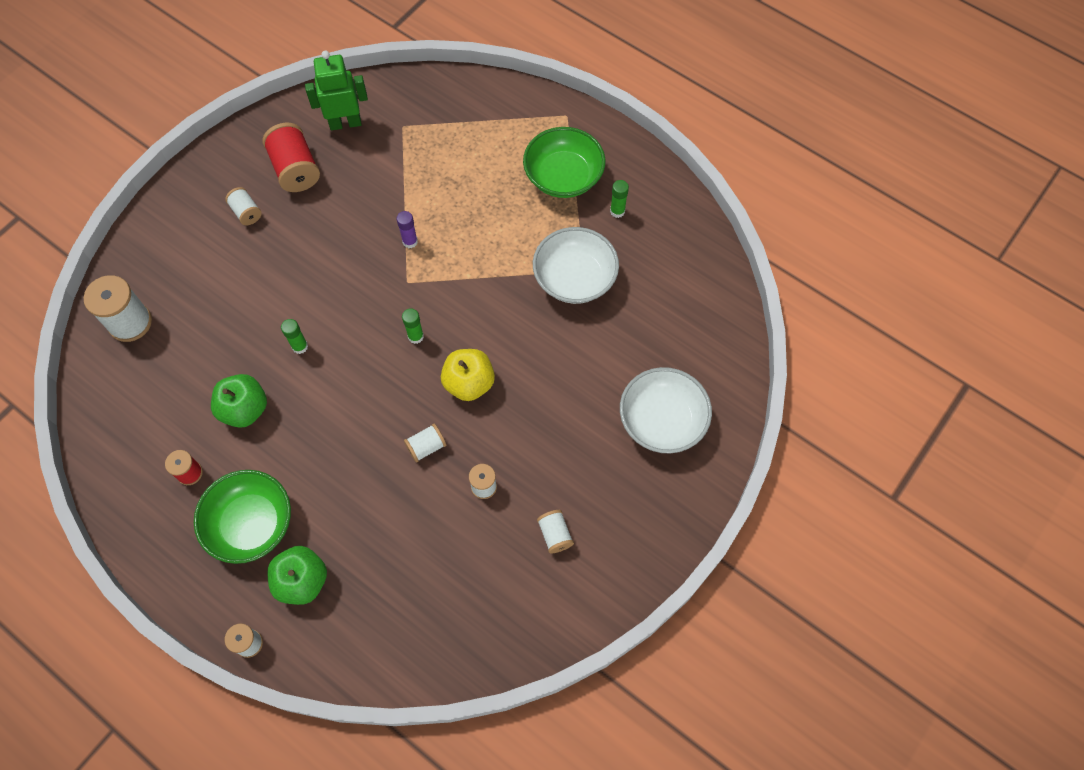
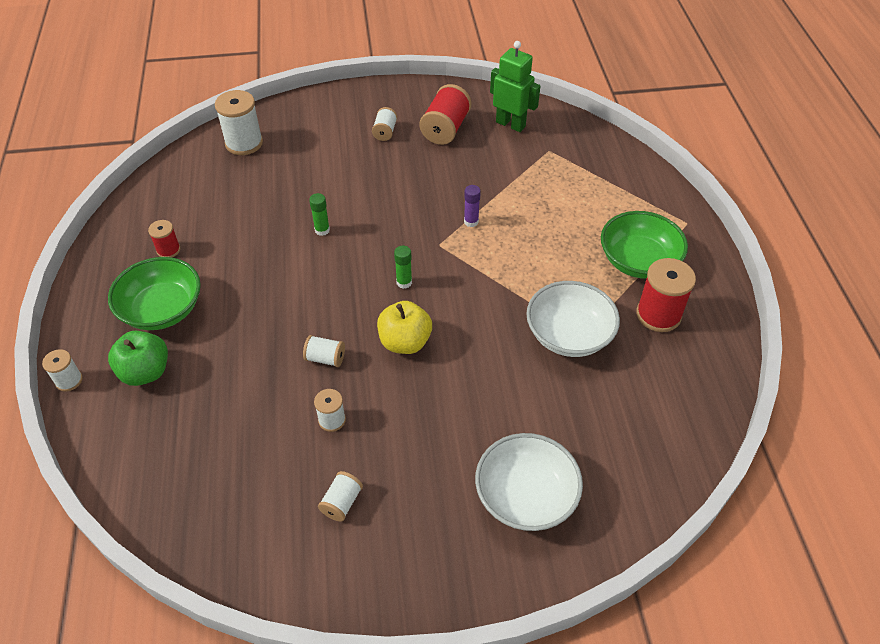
camera: 45 degrees right, 15 degrees down
green apple [211,374,267,428] -> none
green glue stick [610,180,629,218] -> red spool [636,258,696,332]

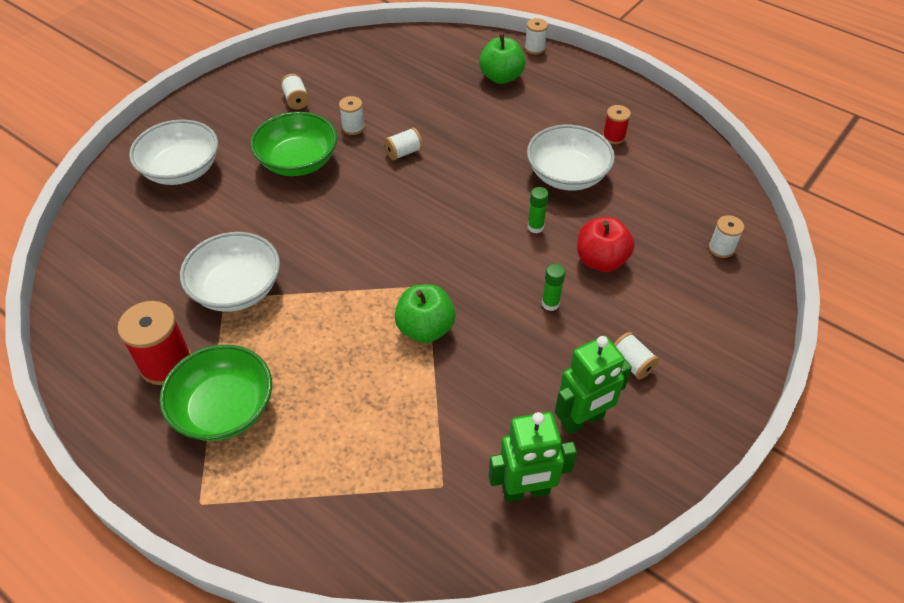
camera: 135 degrees right, 0 degrees up
green bowl [108,257,201,330] -> green bowl moved to [250,112,337,176]
white spool [215,90,263,155] -> white spool [709,215,744,258], size x0.56
yellow apple [377,301,432,354] -> none
green glue stick [394,246,412,289] -> green glue stick moved to [542,264,565,311]
red spool [420,84,471,145] -> green robot [555,335,632,434]
purple glue stick [464,185,481,227] -> green apple [394,284,456,343]
none -> white bowl [527,125,615,190]
none -> red apple [577,217,634,272]

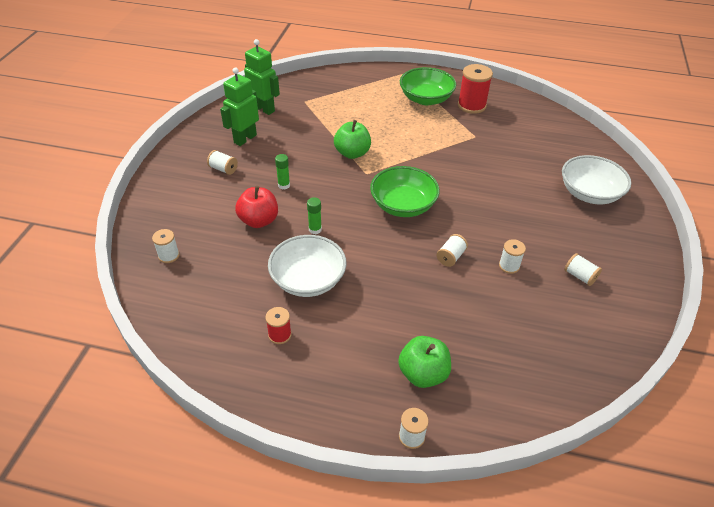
camera: 155 degrees right, 5 degrees down
white bowl [180,232,280,312] -> none
green bowl [250,112,337,176] -> green bowl moved to [370,166,440,217]
green robot [488,412,577,502] -> green robot turned 75 degrees clockwise [244,39,280,115]

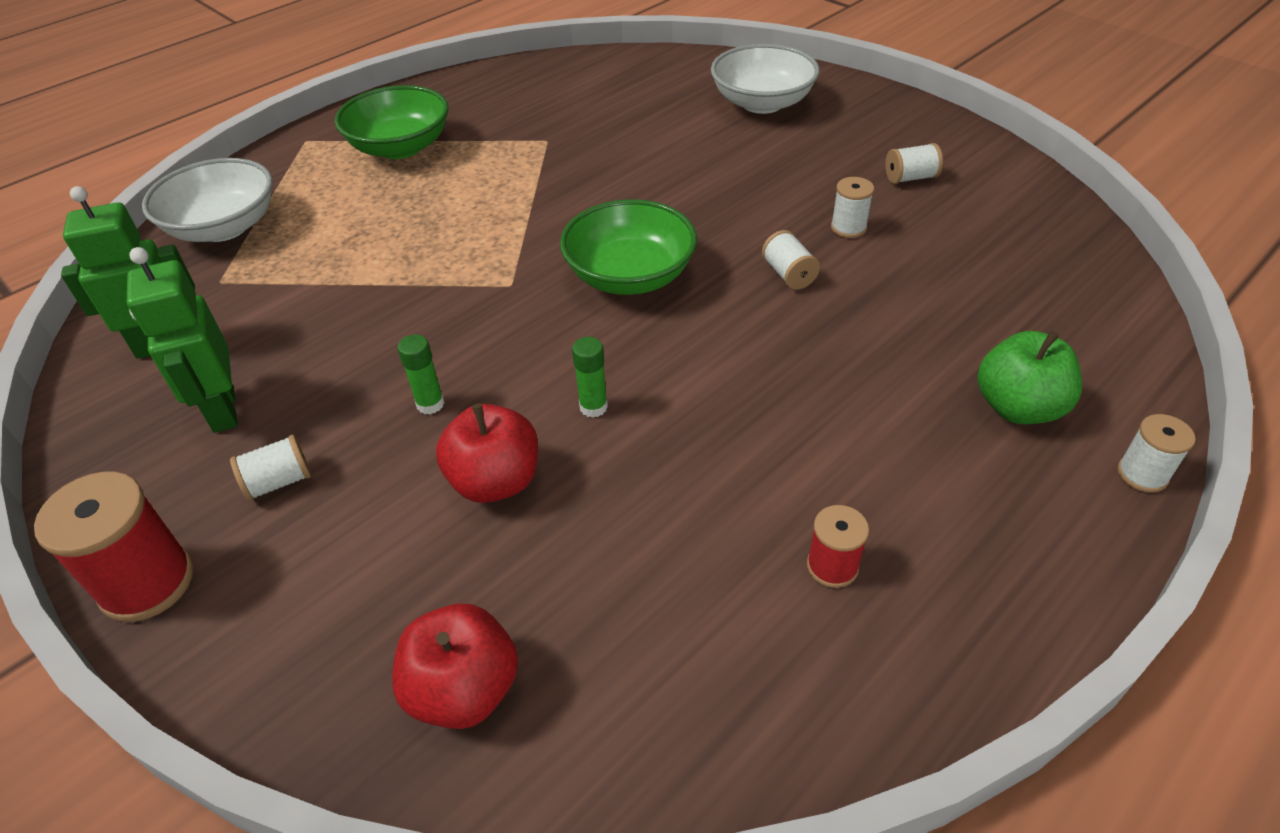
camera: 55 degrees left, 0 degrees up
white spool [152,229,180,263] -> red apple [392,604,518,729]
white bowl [268,235,346,297] -> white bowl moved to [142,158,273,242]
green apple [334,120,371,159] -> none
red spool [458,64,493,114] -> red spool moved to [34,472,194,622]

